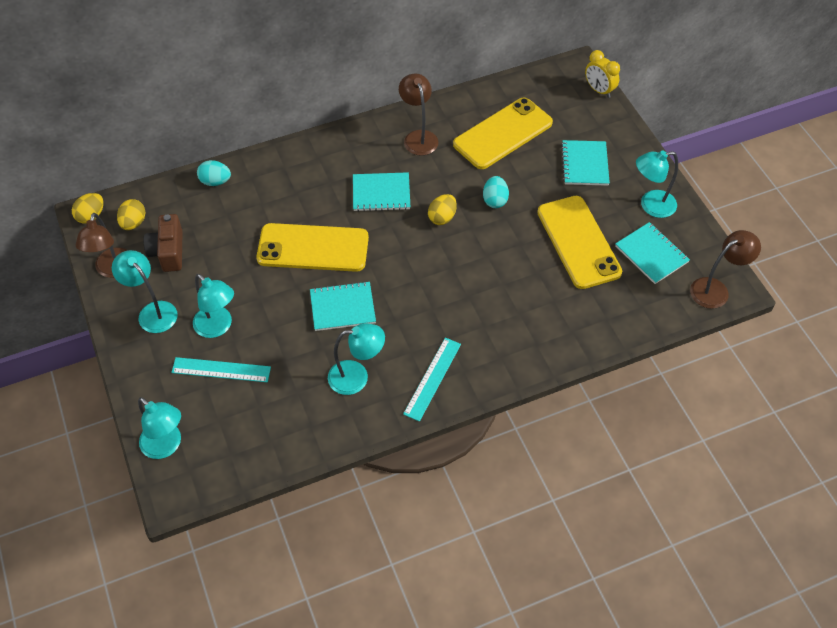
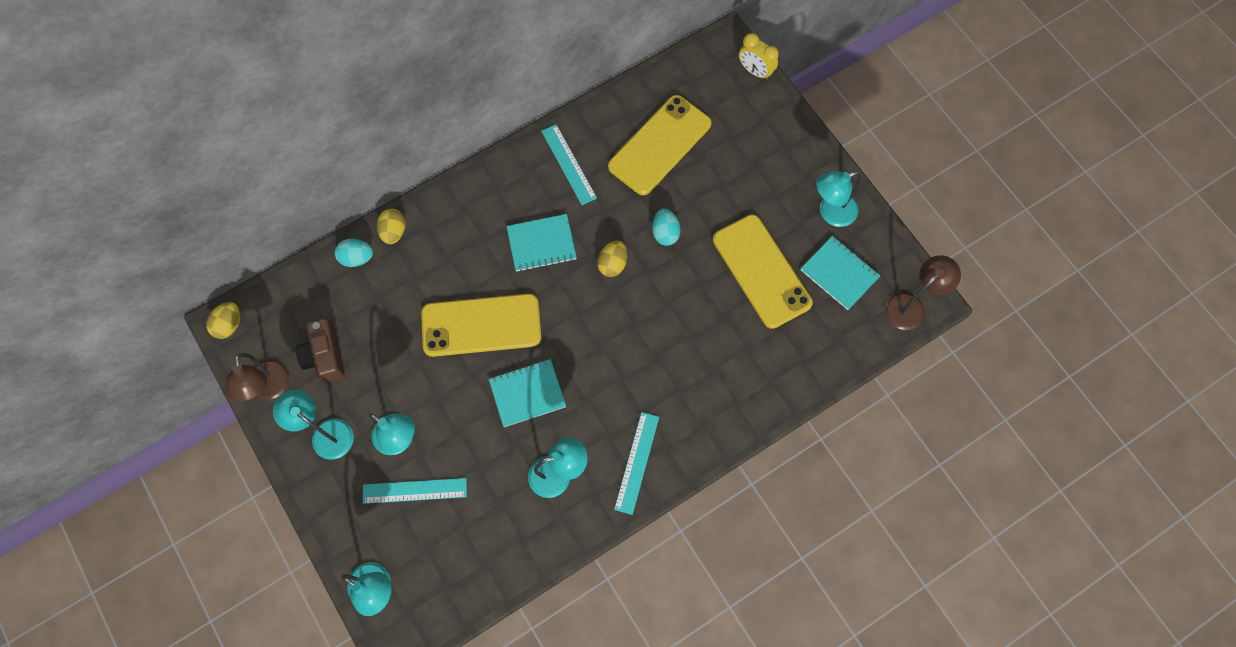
camera: 10 degrees left, 15 degrees up
yellow egg [117,199,145,230] -> yellow egg moved to [377,208,406,244]
brown lamp [399,73,438,156] -> turquoise ruler [541,124,597,205]
turquoise notebook [561,140,610,186] -> none

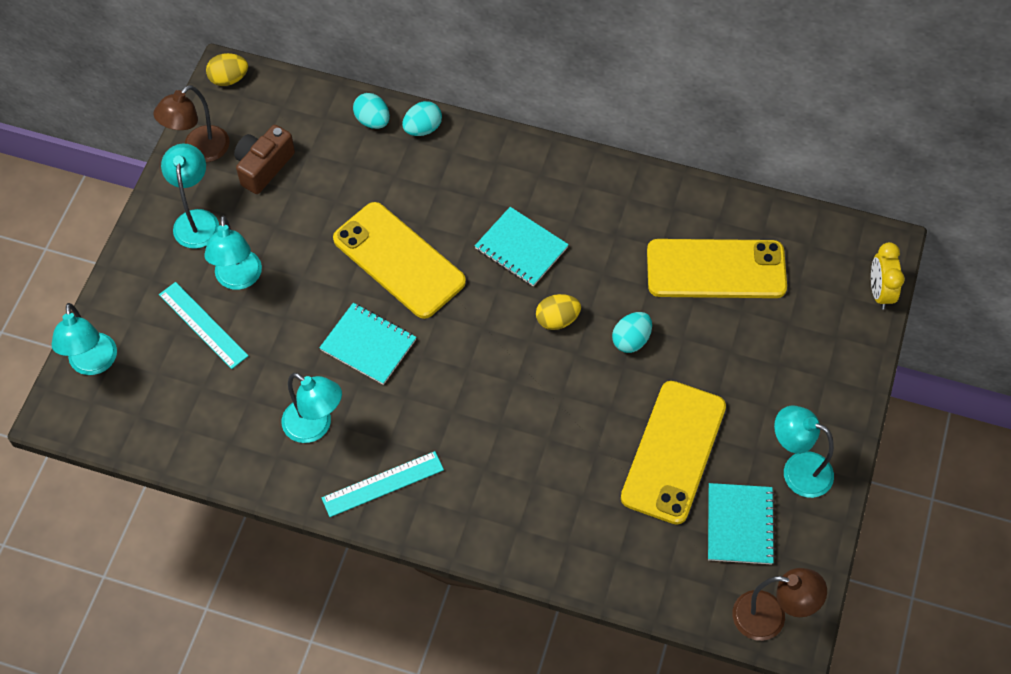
camera: 50 degrees right, 10 degrees down
yellow egg [377,208,406,244] -> turquoise egg [402,101,442,136]
turquoise ruler [541,124,597,205] -> none

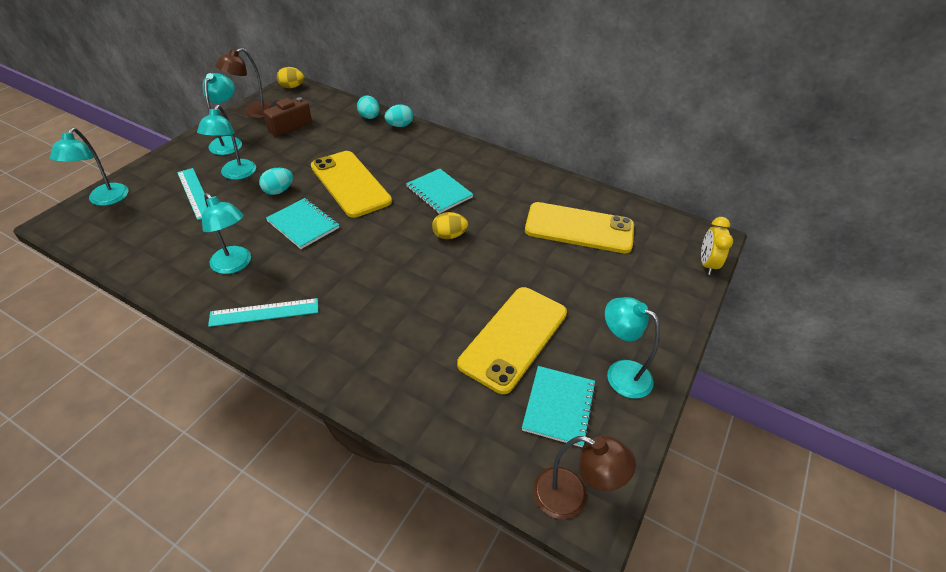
camera: 10 degrees right, 15 degrees down
turquoise egg [612,312,652,353] -> turquoise egg moved to [259,168,293,195]

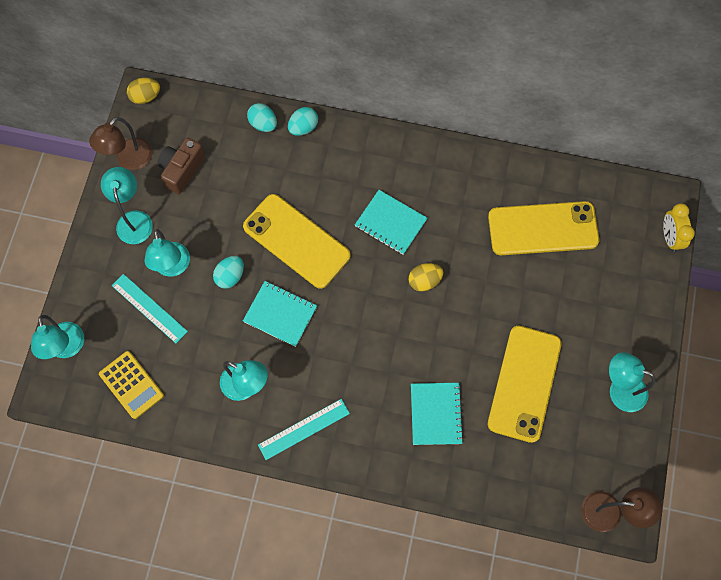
camera: 15 degrees left, 25 degrees up
turquoise notebook [522,366,596,447] -> turquoise notebook moved to [411,383,464,445]
none -> yellow calculator [99,351,164,419]

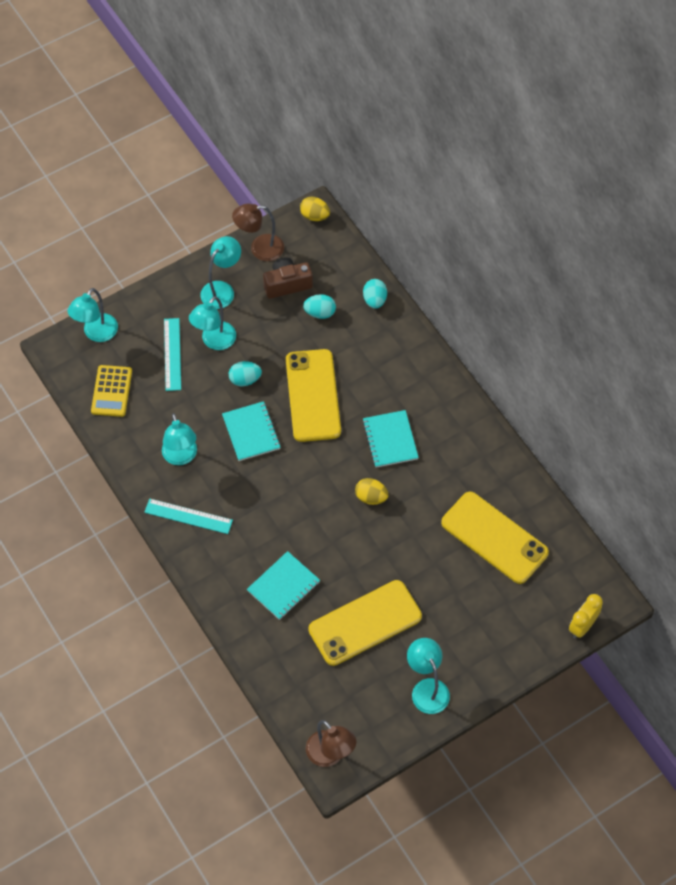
camera: 45 degrees right, 10 degrees down
turquoise egg [288,107,318,136] -> turquoise egg moved to [303,294,336,319]

